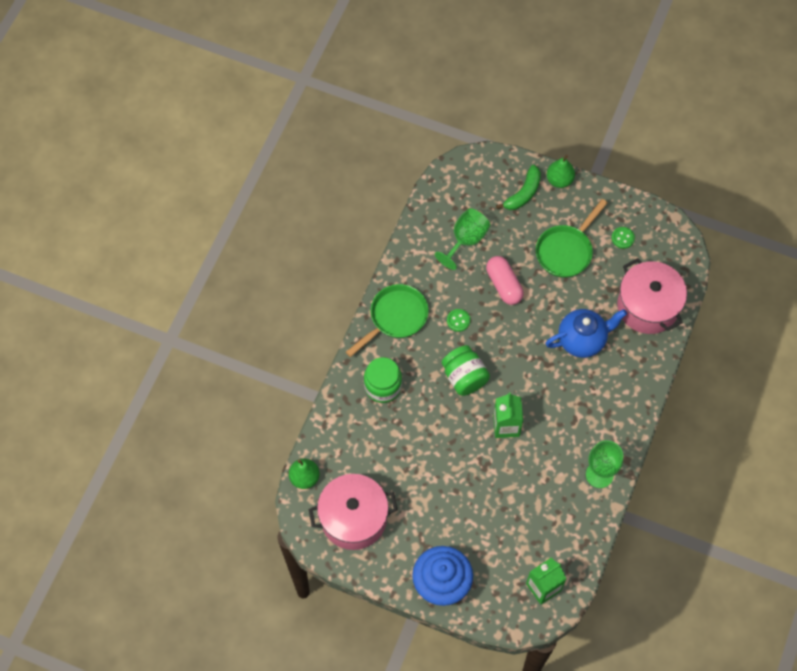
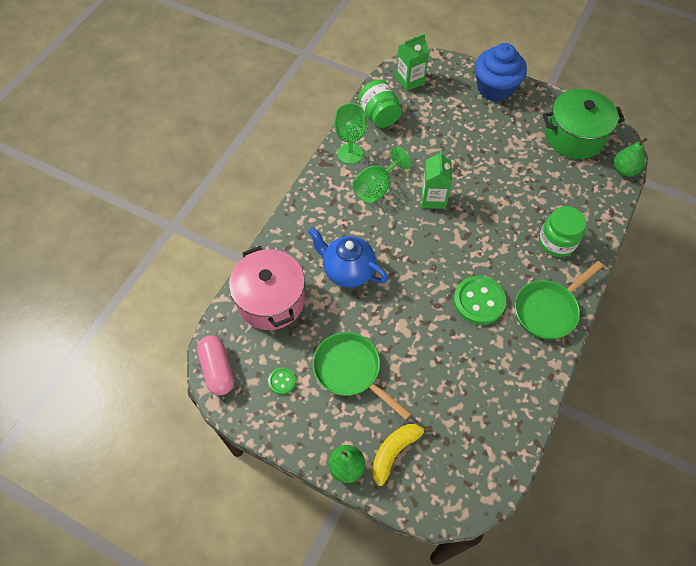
camera: 175 degrees left, 5 degrees down
pink pot [309,474,398,550] -> green pot [543,89,625,159]
green goblet [435,208,490,270] -> green goblet moved to [352,147,412,204]
green jar [442,345,490,396] -> green jar moved to [358,80,402,128]
green button [447,309,470,332] -> green button [453,276,507,325], size x2.01
pink capsule [486,256,523,305] -> pink capsule moved to [197,335,234,395]
green banana [496,165,541,210] -> yellow banana [372,424,433,486]
green pan [536,199,608,278] -> green pan turned 90 degrees counterclockwise [313,332,411,420]
blue teapot [545,309,627,358] -> blue teapot turned 45 degrees clockwise [308,227,388,288]

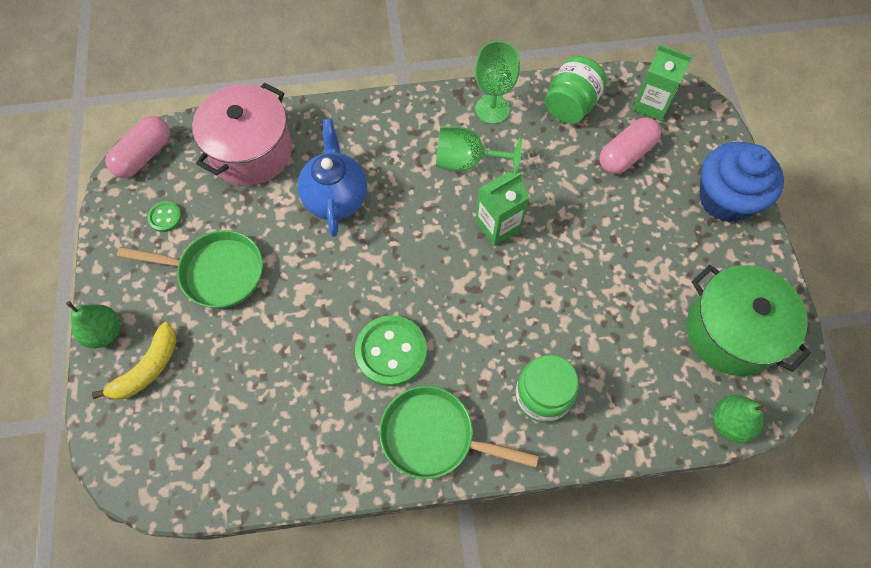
camera: 55 degrees right, 5 degrees up
green pan [313,332,411,420] -> green pan turned 90 degrees clockwise [117,230,263,309]
yellow banana [372,424,433,486] -> yellow banana turned 120 degrees clockwise [92,322,177,400]
none -> pink capsule [599,117,661,174]

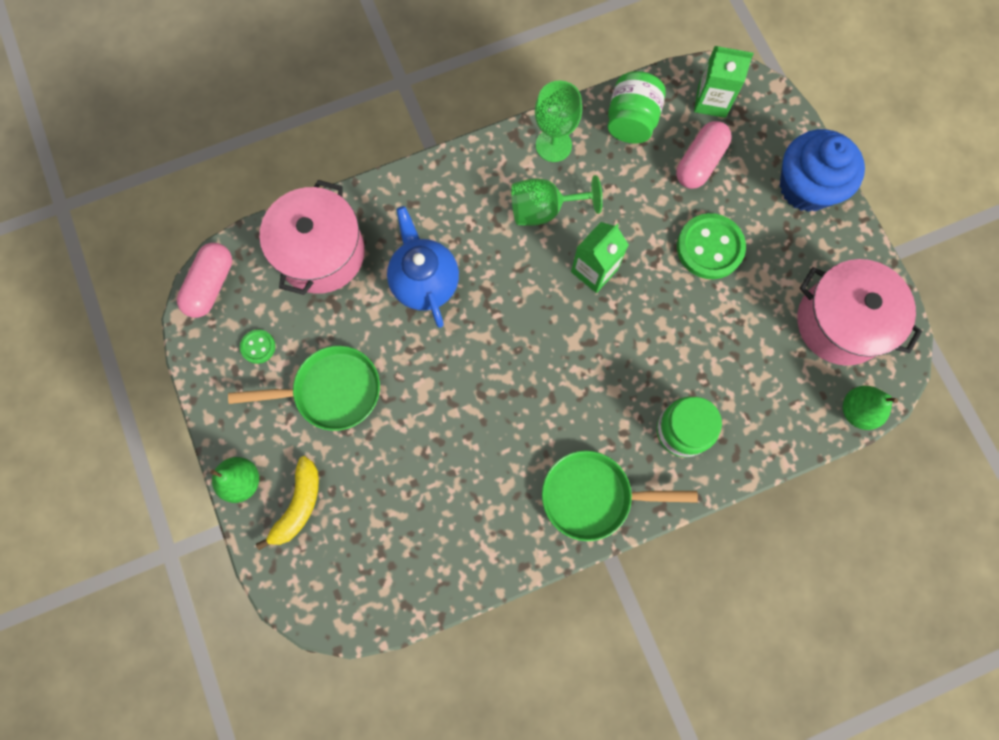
camera: 15 degrees left, 10 degrees up
green button [355,315,427,387] -> green button moved to [677,213,746,279]
green pot [687,265,811,376] -> pink pot [797,259,922,366]

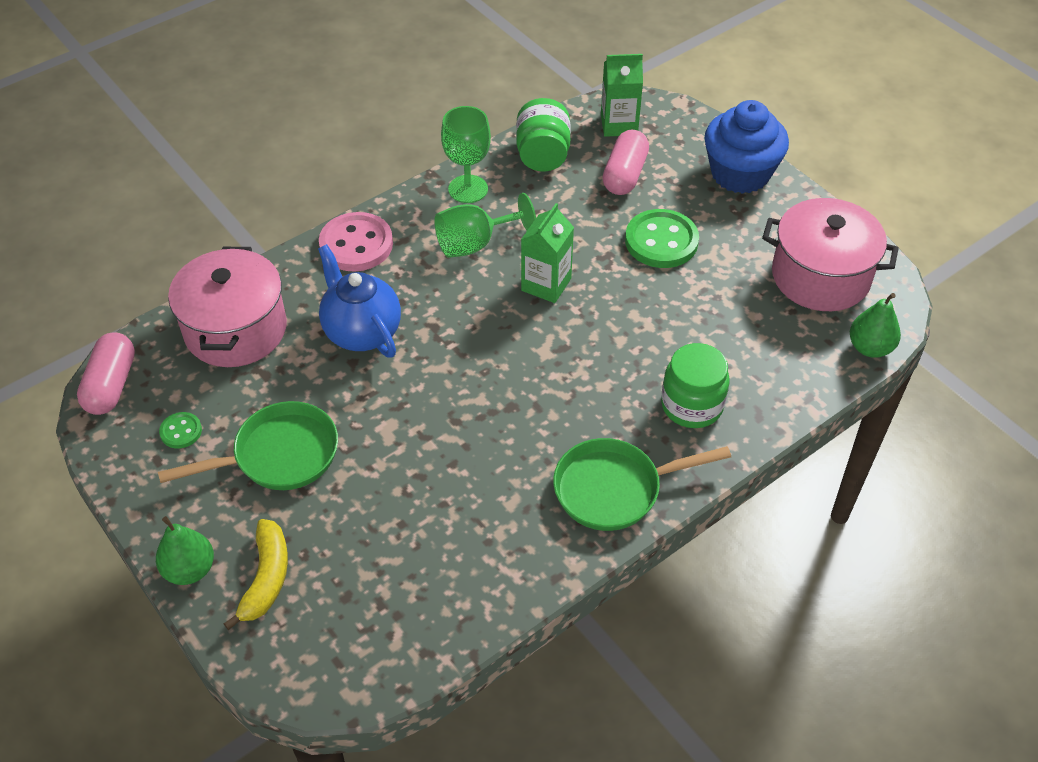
camera: 15 degrees left, 25 degrees down
none -> pink button [319,212,393,271]

